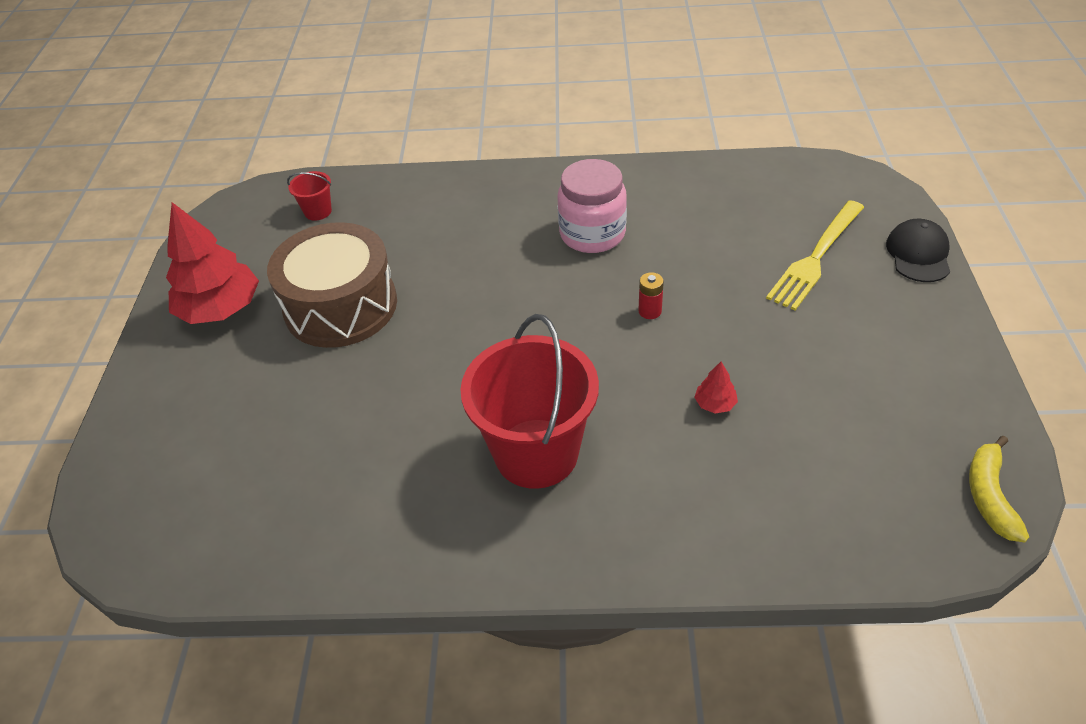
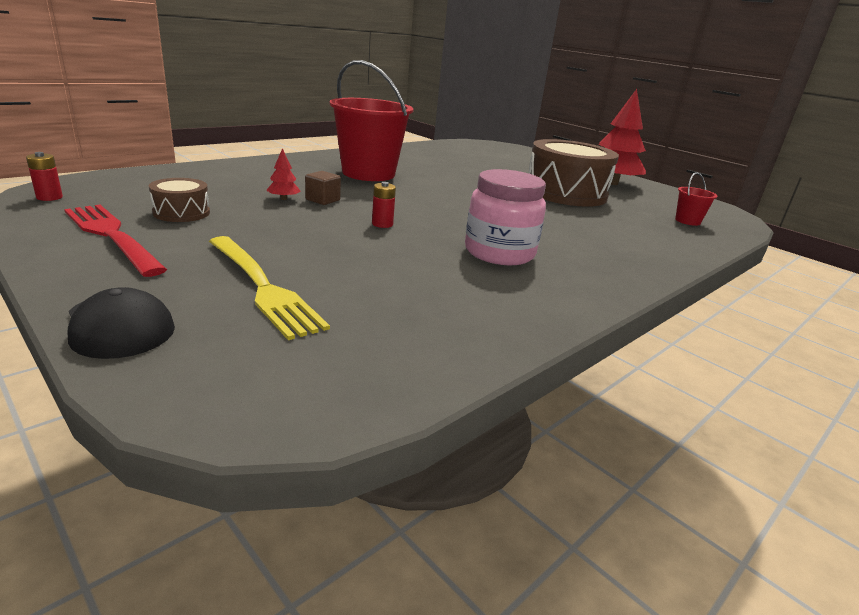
camera: 130 degrees right, 20 degrees down
yellow fork [766,200,864,311] -> yellow fork turned 150 degrees clockwise [209,236,330,340]
yellow banana [969,436,1029,542] -> red battery [26,152,63,201]
none -> red fork [64,205,167,277]
none -> brown drum [149,178,210,222]
none -> brown cube [305,171,341,205]

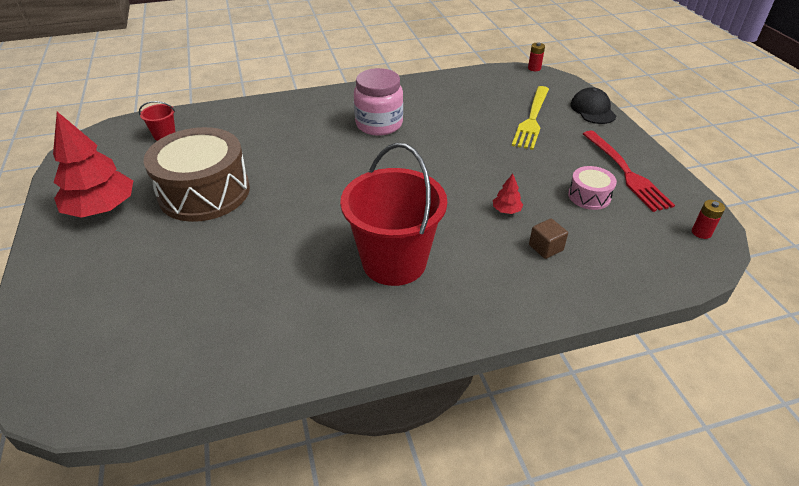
camera: 150 degrees left, 15 degrees up
brown drum [149,178,210,222] -> pink drum [568,166,617,210]
yellow fork [209,236,330,340] -> yellow fork turned 150 degrees counterclockwise [512,86,549,150]
brown cube [305,171,341,205] -> brown cube moved to [529,219,568,259]
red battery [372,182,396,228] -> red battery moved to [528,42,545,71]

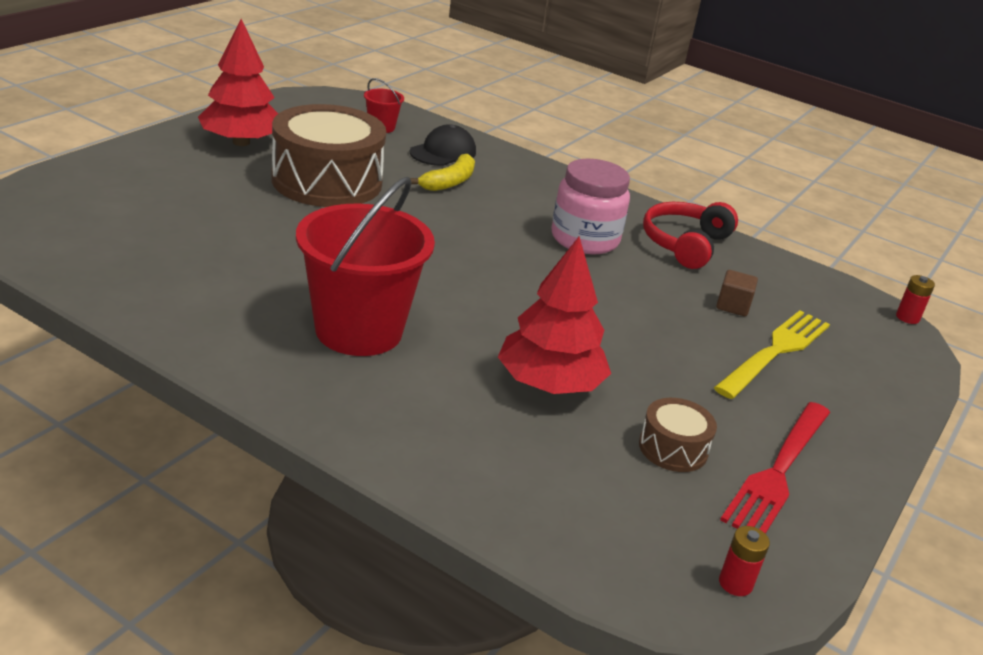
camera: 45 degrees right, 10 degrees down
red tree [493,174,523,214] -> red tree [498,236,611,394], size x2.40
yellow fork [512,86,549,150] -> yellow fork turned 150 degrees clockwise [714,310,830,399]
brown cube [529,219,568,259] -> brown cube moved to [716,270,758,316]
pink drum [568,166,617,210] -> brown drum [639,398,717,472]
black cap [570,87,616,124] -> black cap moved to [410,124,476,166]
none -> yellow banana [410,154,475,191]
none -> red headphones [643,202,738,269]

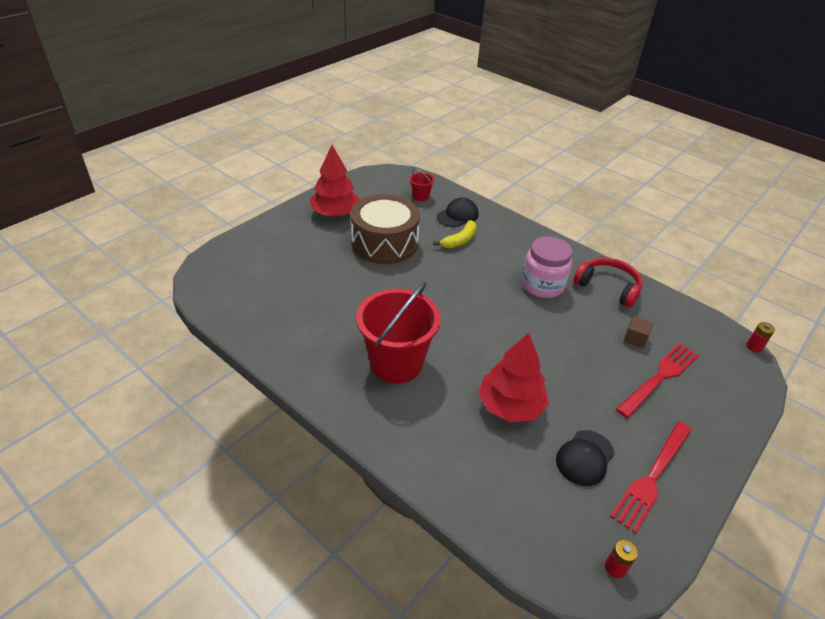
camera: 10 degrees right, 10 degrees up
brown drum [639,398,717,472] -> black cap [556,430,615,486]
red headphones [643,202,738,269] -> red headphones turned 90 degrees clockwise [574,258,642,308]
yellow fork [714,310,830,399] -> red fork [616,343,699,418]

